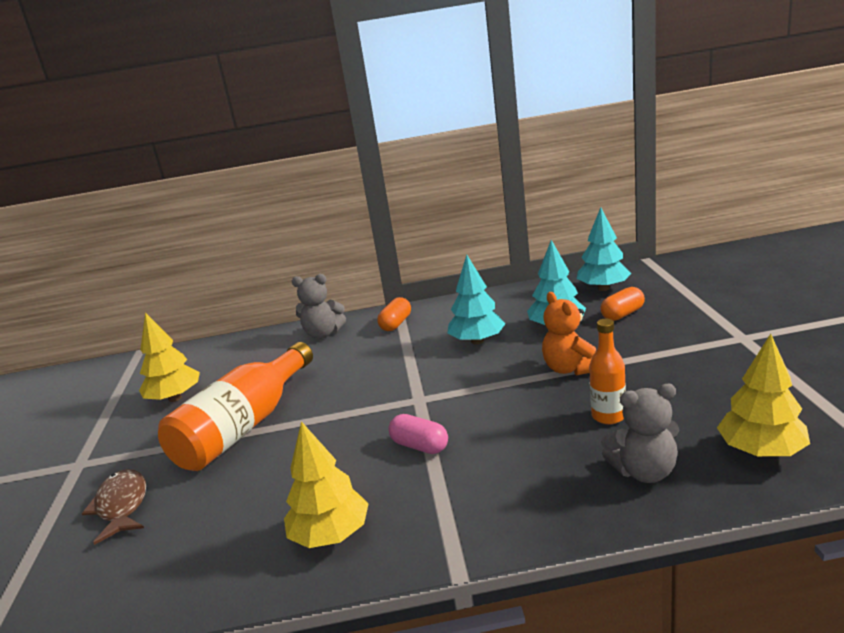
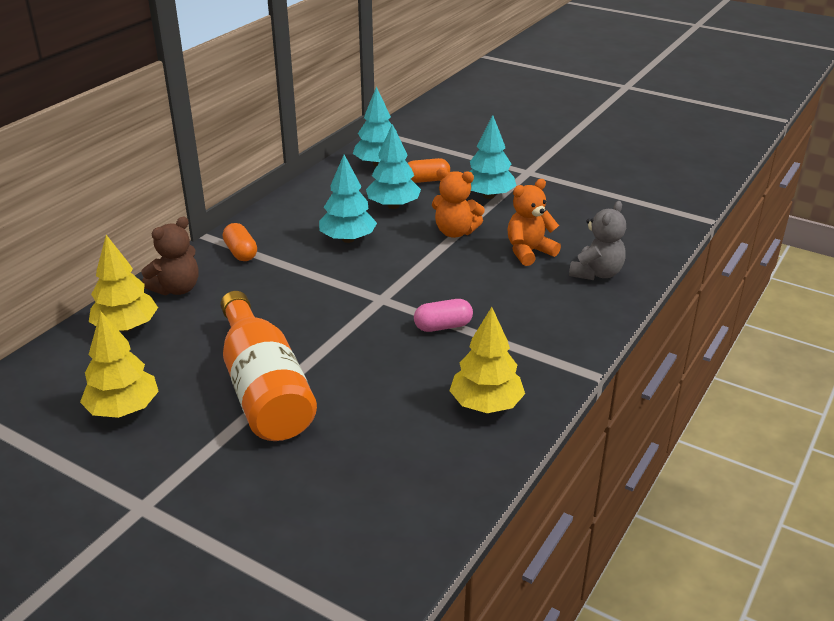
camera: 55 degrees left, 10 degrees up
brown fish [82,469,146,545] -> none
grey teddy bear [292,274,346,339] -> brown teddy bear [141,217,199,296]
orange bottle [589,319,626,424] -> orange teddy bear [507,179,561,266]
orange capsule [601,287,645,321] -> orange capsule turned 75 degrees clockwise [408,158,450,183]
yellow tree [717,334,810,457] -> yellow tree moved to [89,235,158,332]
none -> turquoise tree [470,115,516,199]

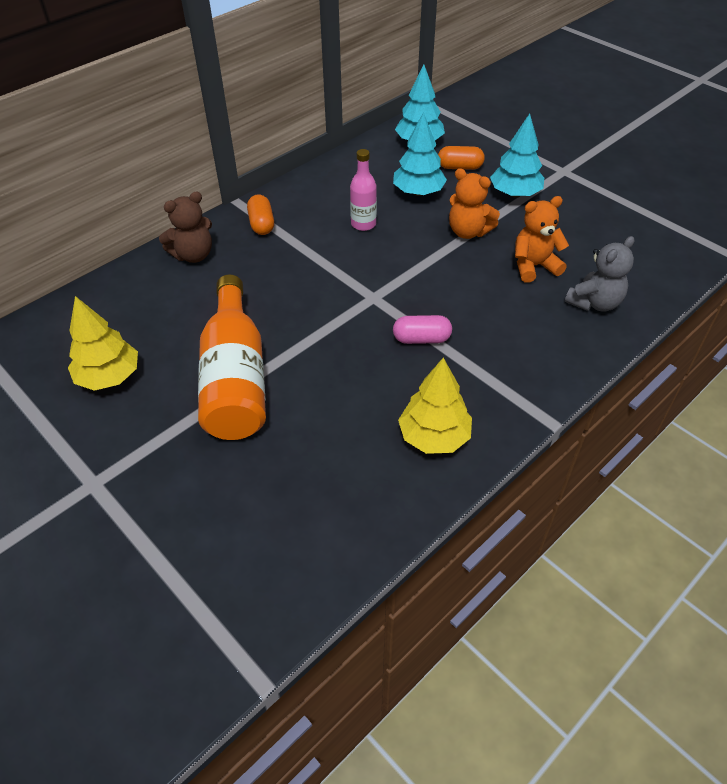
camera: 15 degrees right, 15 degrees up
yellow tree [89,235,158,332] -> none
turquoise tree [319,155,377,243] -> pink bottle [350,149,377,231]

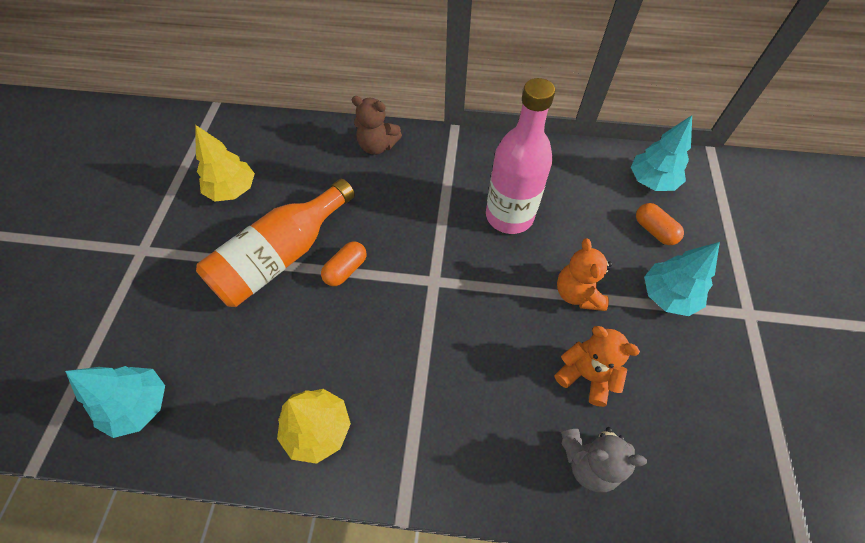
camera: 50 degrees right, 10 degrees up
orange capsule [247,195,274,235] -> orange capsule moved to [321,242,366,286]
pink bottle [350,149,377,231] -> pink bottle [486,78,555,234], size x1.94
turquoise tree [393,112,447,196] -> turquoise tree moved to [65,366,165,438]
pink capsule [393,315,452,344] -> none

